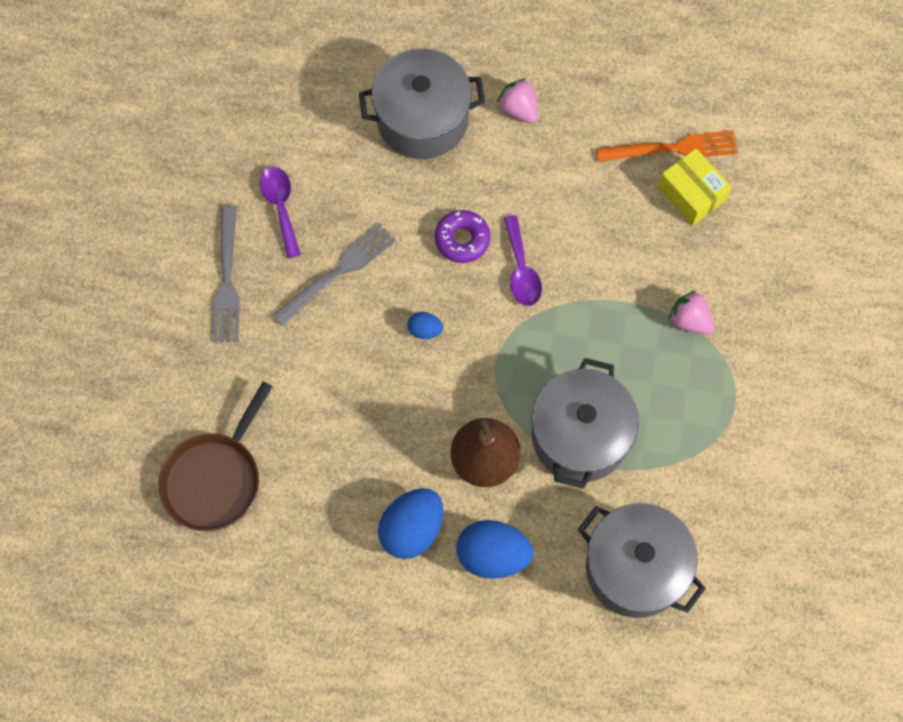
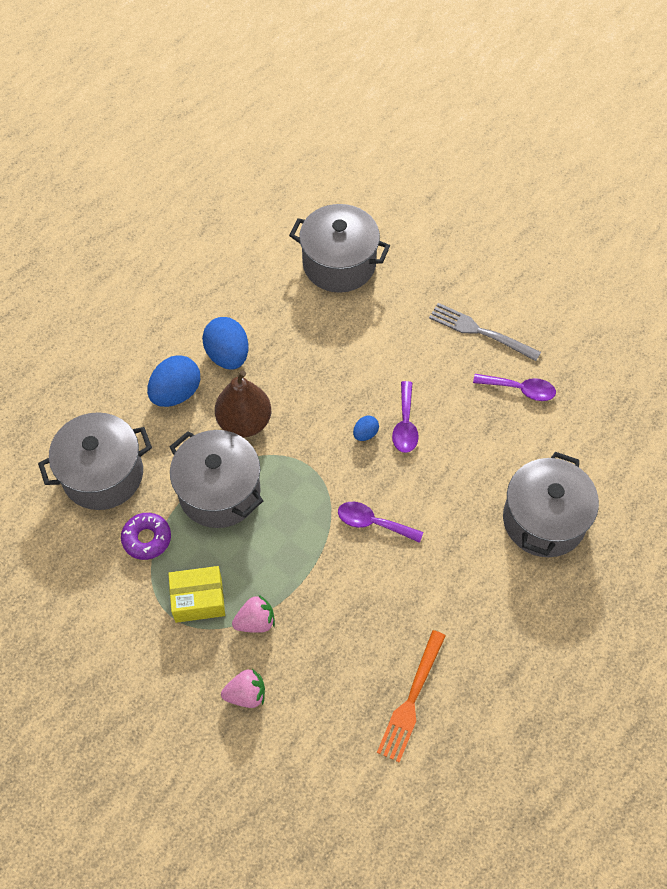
camera: 120 degrees right, 10 degrees down
brown pan [158,381,273,531] -> grey pot [289,204,390,293]
grey fork [273,223,396,326] -> none
purple donut [435,210,491,263] -> purple donut moved to [121,513,171,560]
pink strawberry [497,78,538,123] -> pink strawberry moved to [221,669,265,708]
yellow box [658,148,731,226] -> yellow box moved to [168,566,225,623]
none -> purple spoon [392,381,419,453]

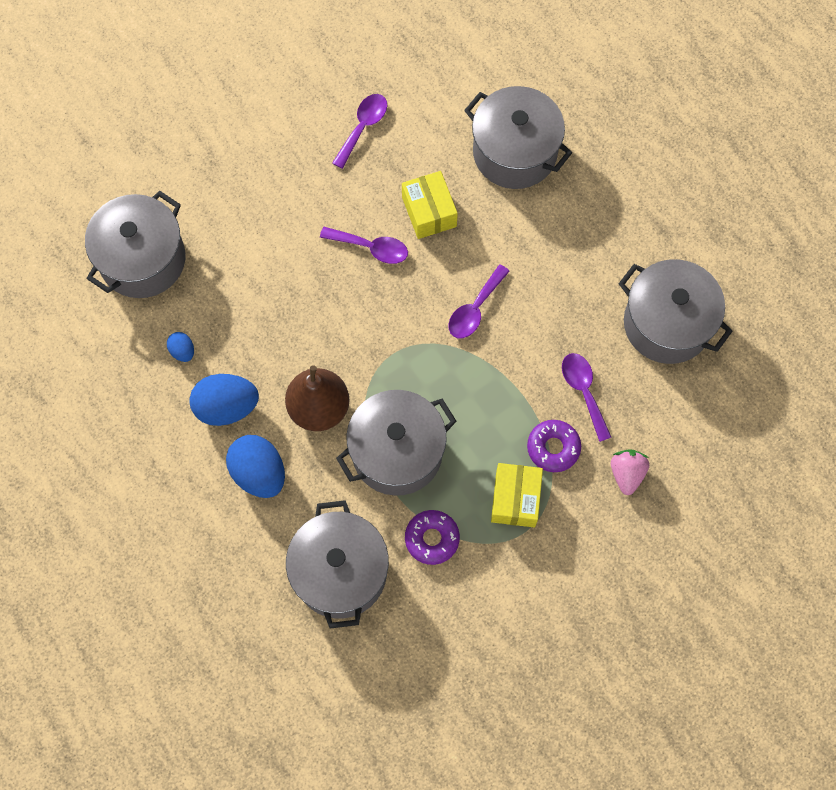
camera: 75 degrees left, 10 degrees up
pink strawberry [232,595,275,633] -> purple donut [527,420,581,472]
blue egg [353,415,379,441] -> blue egg moved to [167,332,194,362]
orange fork [377,630,446,763] -> grey pot [618,259,733,364]
grey fork [429,303,541,361] -> none
none -> yellow box [402,171,458,239]
none -> purple spoon [562,353,611,442]

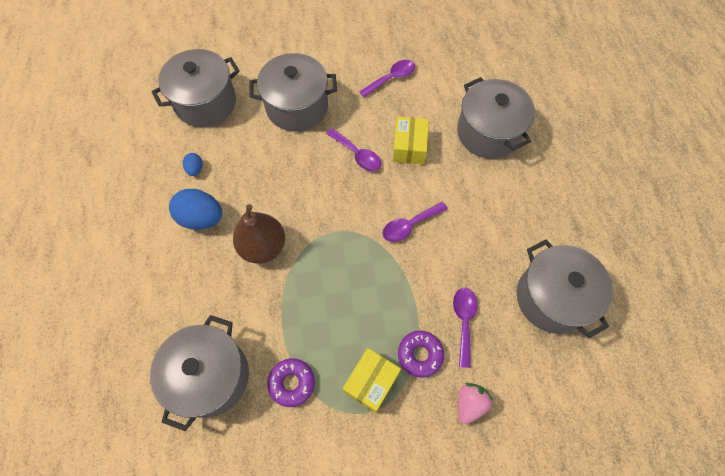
camera: 25 degrees right, 5 degrees down
blue egg [226,435,285,498] -> none
grey pot [336,390,457,496] -> grey pot moved to [249,53,337,131]

